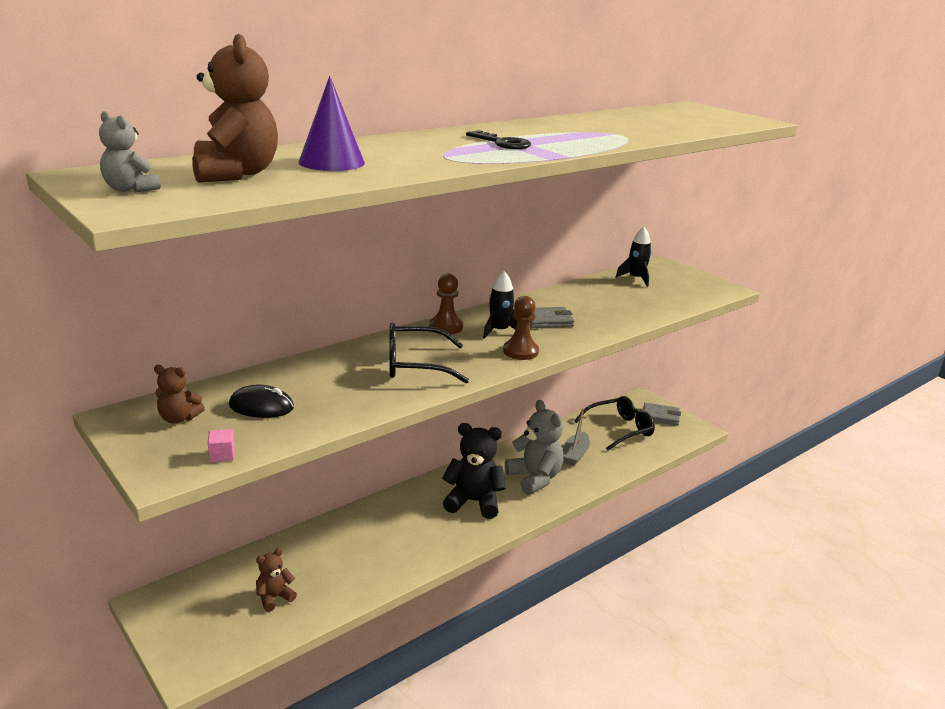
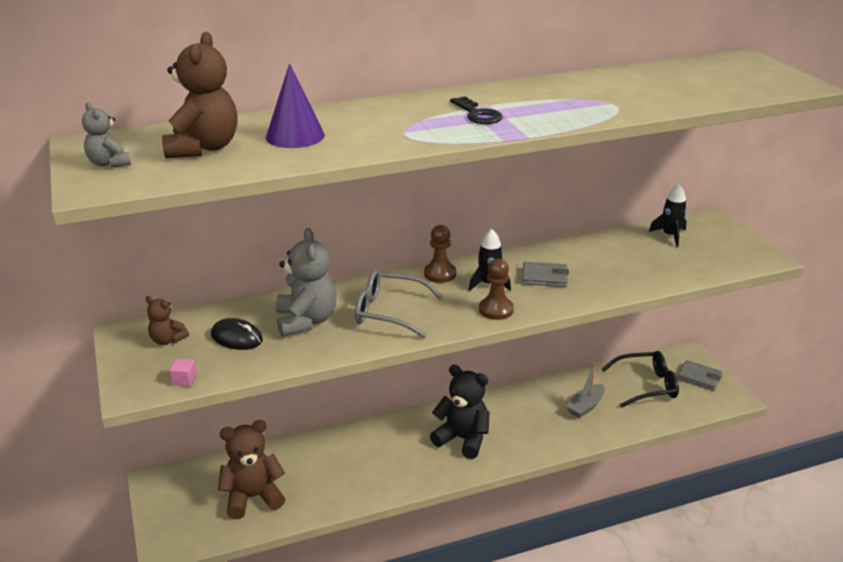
camera: 20 degrees right, 5 degrees up
brown teddy bear [256,548,297,612] -> brown teddy bear [218,420,285,519], size x1.86
black glasses [389,323,469,384] -> grey glasses [355,269,443,338]
grey teddy bear [505,400,563,495] -> grey teddy bear moved to [276,228,337,337]

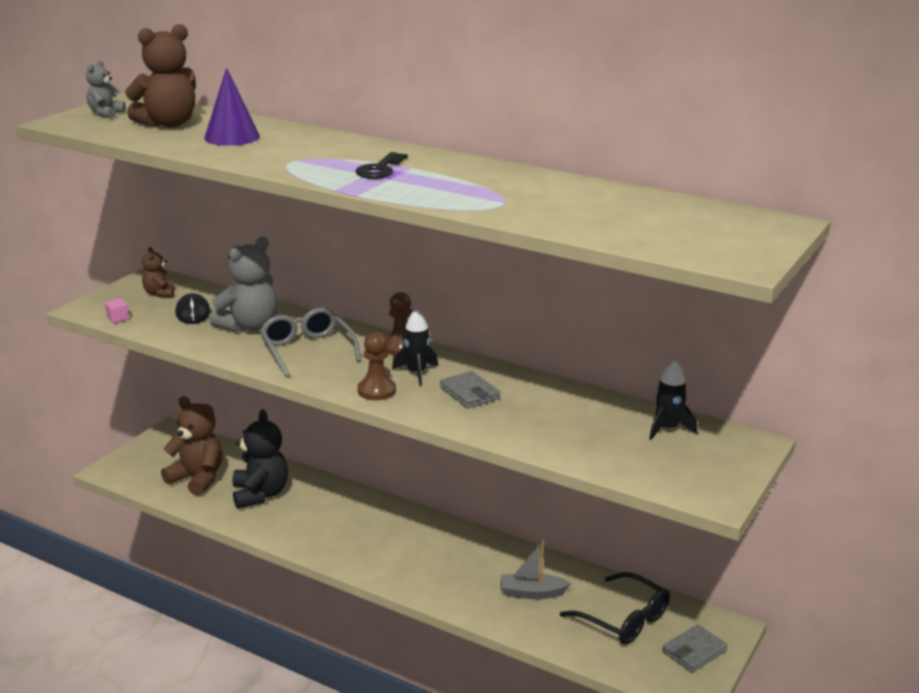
camera: 50 degrees right, 5 degrees down
black teddy bear [430,365,490,459] -> black teddy bear moved to [233,409,288,509]
grey wallet [677,360,723,391] -> grey wallet turned 60 degrees clockwise [662,624,728,673]

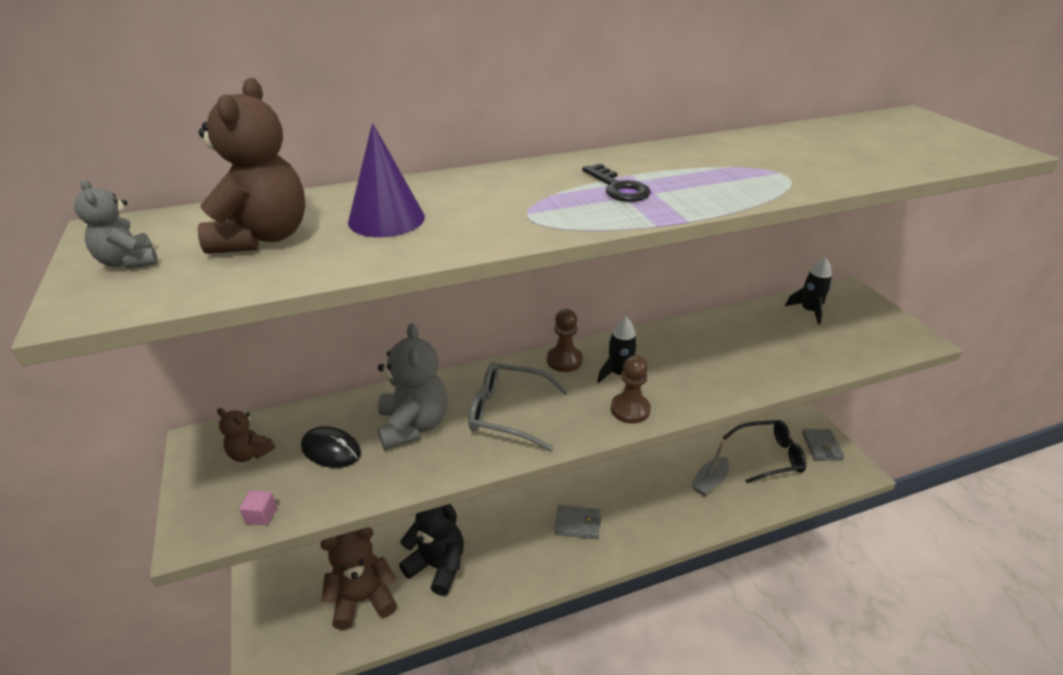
camera: 50 degrees left, 10 degrees up
grey wallet [440,371,500,408] -> grey wallet moved to [555,505,601,539]

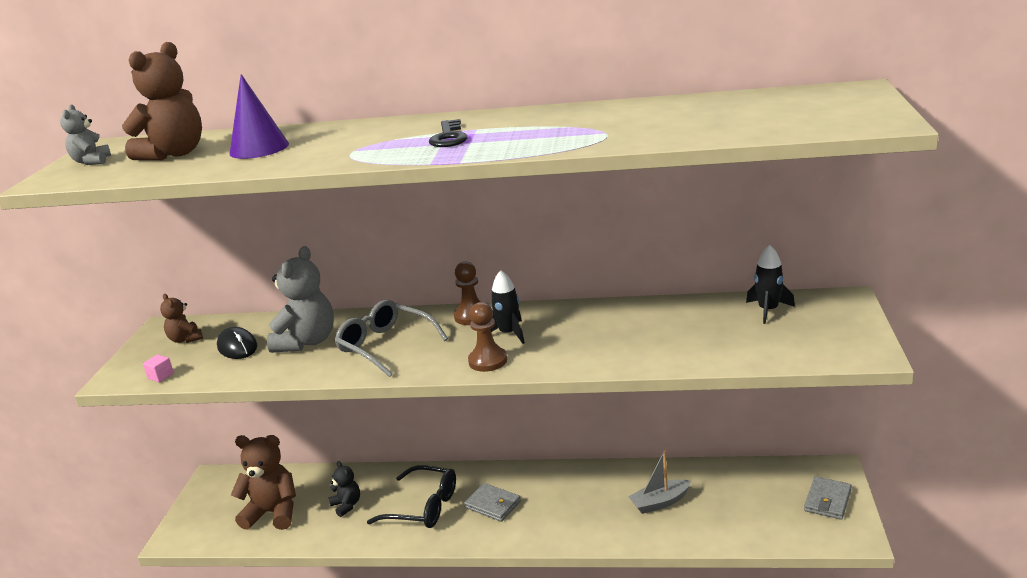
camera: 30 degrees right, 10 degrees down
black teddy bear [399,504,464,596] -> black teddy bear [328,461,360,517], size x0.54
black glasses [722,420,807,483] -> black glasses moved to [367,465,456,528]

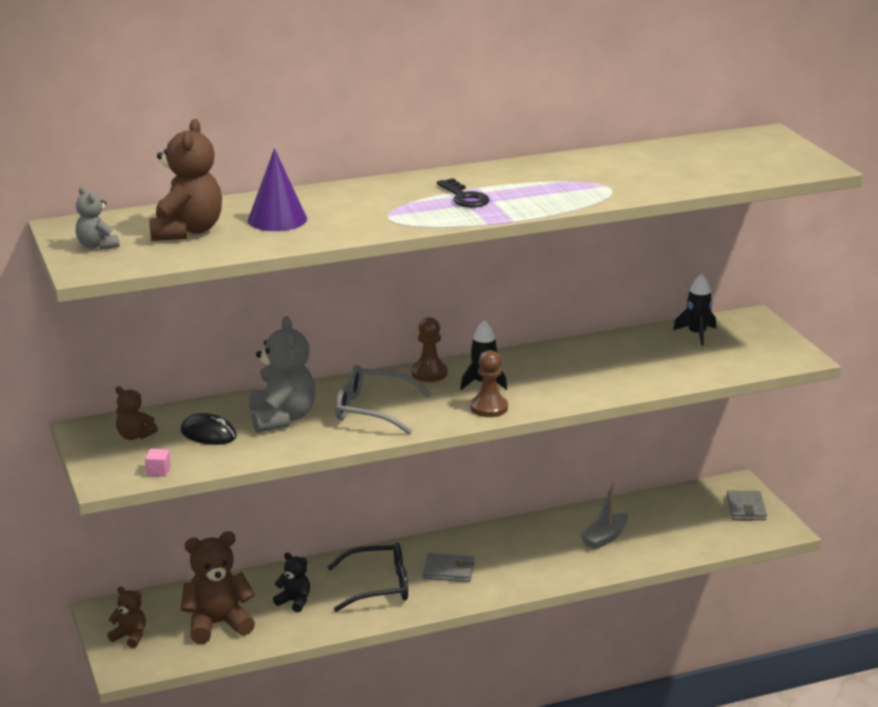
camera: 30 degrees left, 0 degrees up
none -> brown teddy bear [107,587,146,648]

